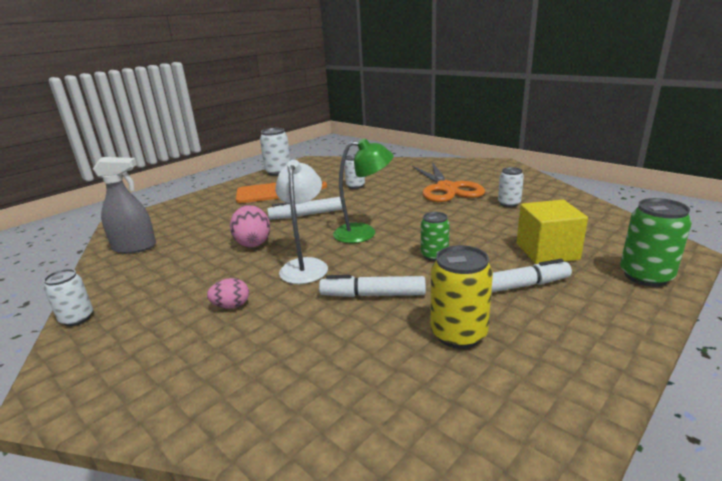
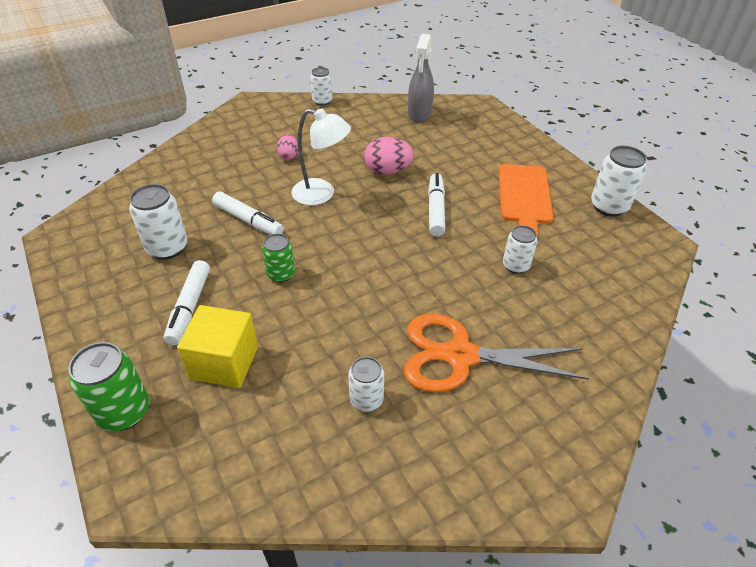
camera: 105 degrees right, 20 degrees up
white marker [319,275,426,297] -> white marker turned 105 degrees clockwise [212,192,284,235]
green lamp [333,138,394,243] -> none
yellow can [430,245,493,349] -> white can [129,184,188,260]

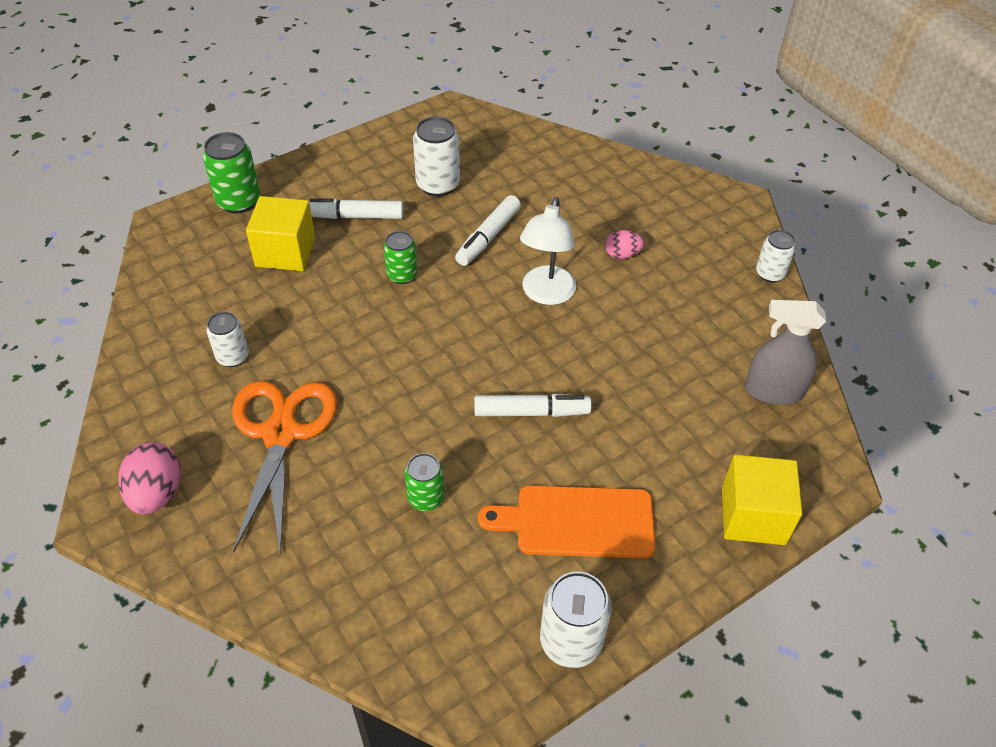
camera: 85 degrees right, 5 degrees up
pink egg [364,137,414,175] -> pink egg moved to [118,442,181,515]
white can [503,225,537,274] -> green can [405,453,444,511]
none -> yellow cube [722,455,802,545]

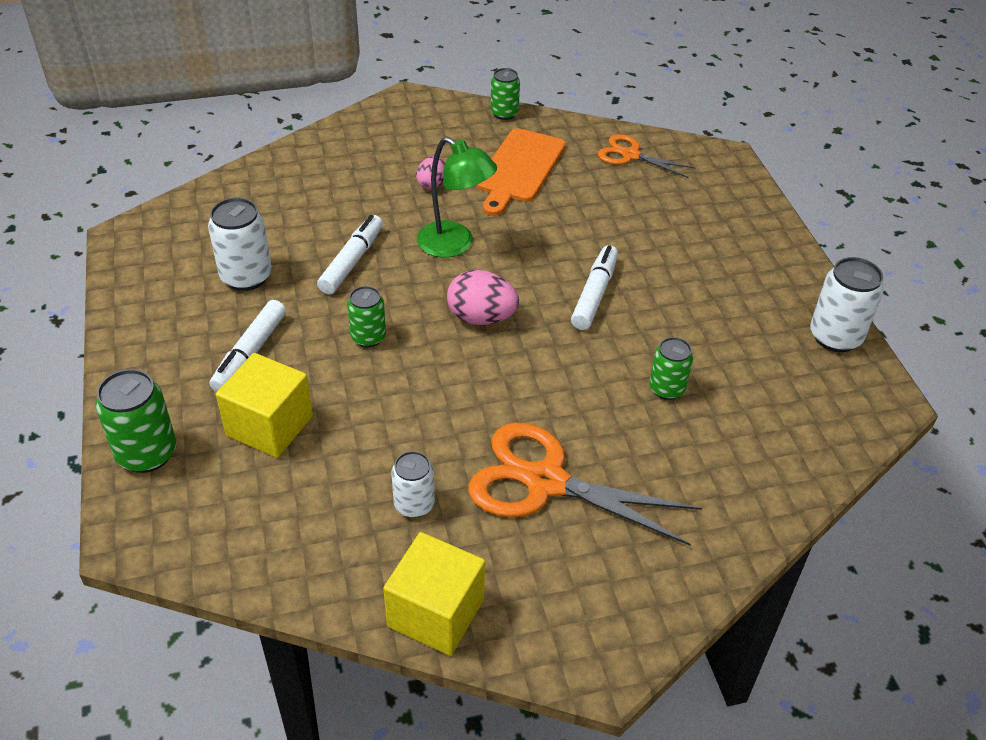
camera: 70 degrees left, 5 degrees down
pink egg [118,442,181,515] -> pink egg moved to [447,270,519,325]
white marker [455,195,521,266] -> white marker turned 120 degrees counterclockwise [317,215,383,295]
orange cutting board [478,485,656,558] -> orange cutting board moved to [476,128,565,216]
white lamp [520,197,576,305] -> green lamp [417,137,497,258]
yellow cube [722,455,802,545] -> yellow cube moved to [383,532,485,656]
grey spray bottle [745,300,826,405] -> orange scissors [598,134,696,178]
white can [756,229,796,282] -> green can [491,68,520,120]

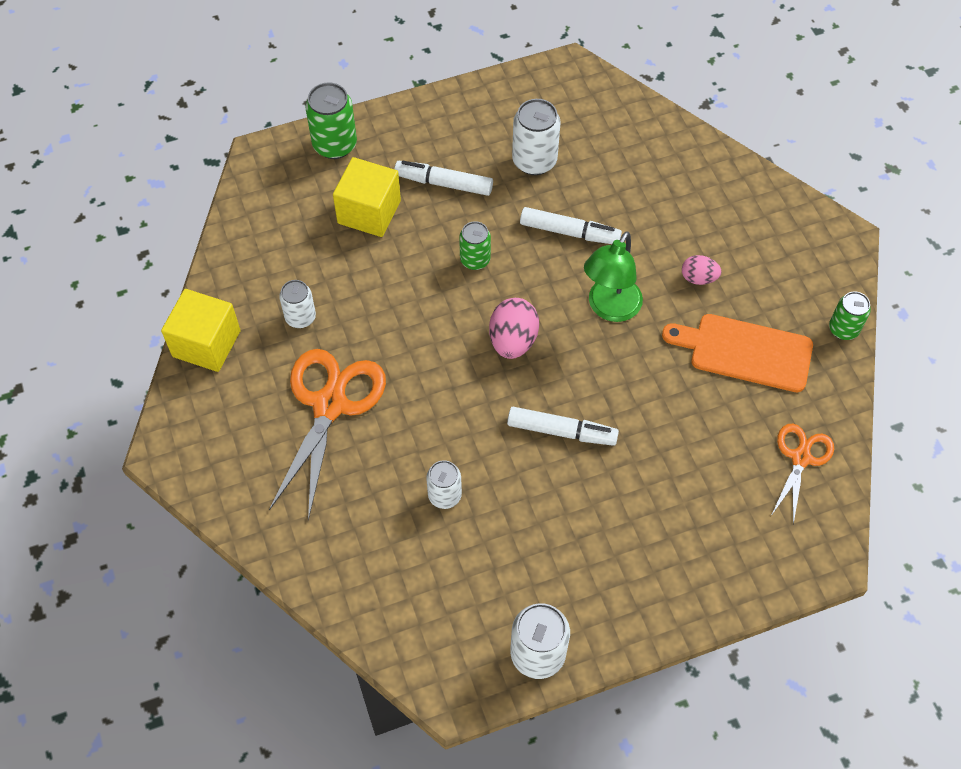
camera: 85 degrees right, 15 degrees up
green can [649,337,693,400] -> white can [426,460,462,509]

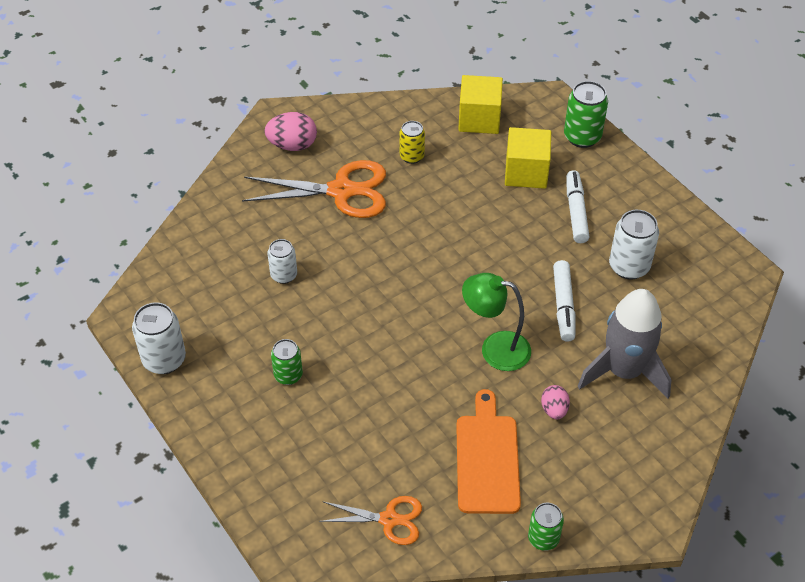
camera: 75 degrees right, 10 degrees down
yellow cube [161,289,241,372] -> yellow cube moved to [458,75,503,134]
white can [279,280,316,328] -> yellow can [400,121,425,164]
green can [459,221,491,270] -> green can moved to [271,339,303,385]
pink egg [489,298,539,359] -> pink egg moved to [264,112,317,151]
white marker [507,407,619,446] -> none
none -> grey rocket [578,289,672,399]

